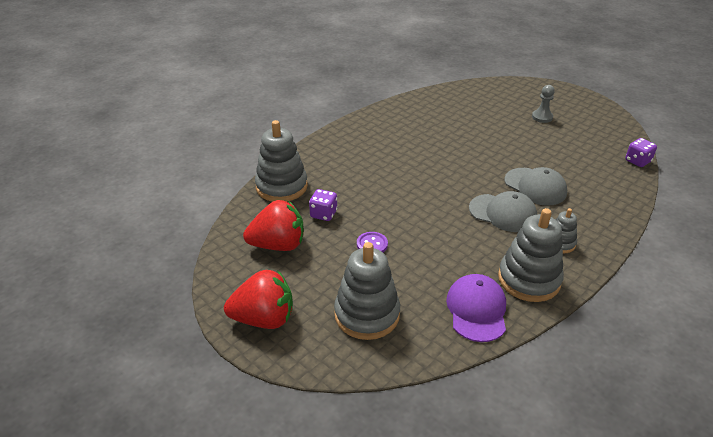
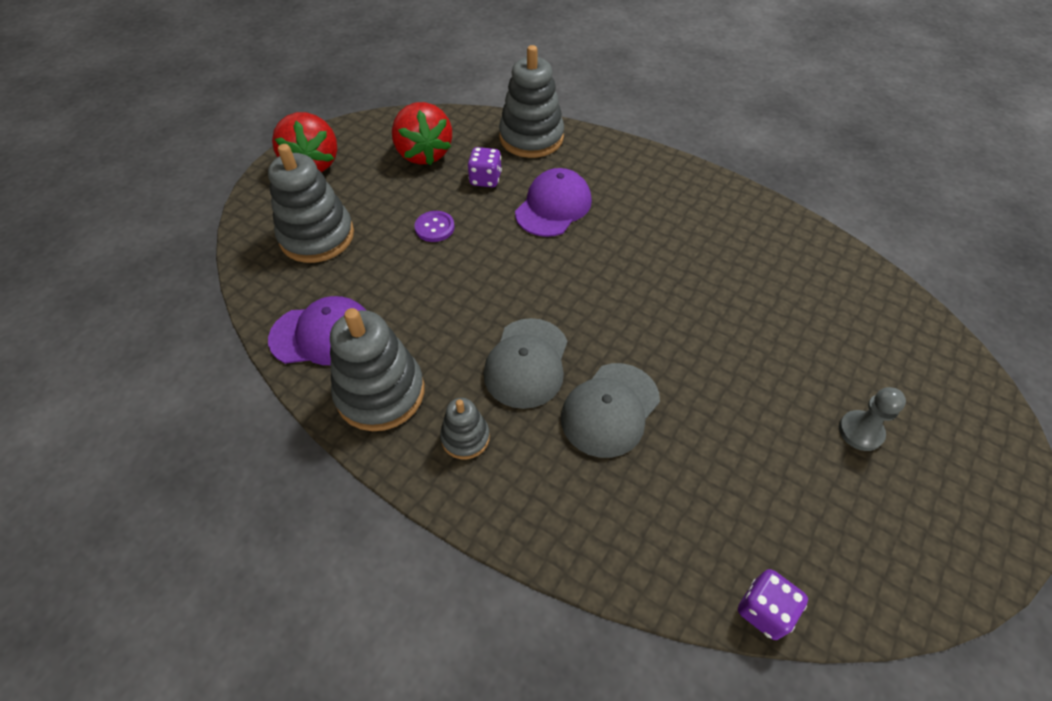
camera: 80 degrees right, 15 degrees up
none -> purple cap [515,168,592,237]

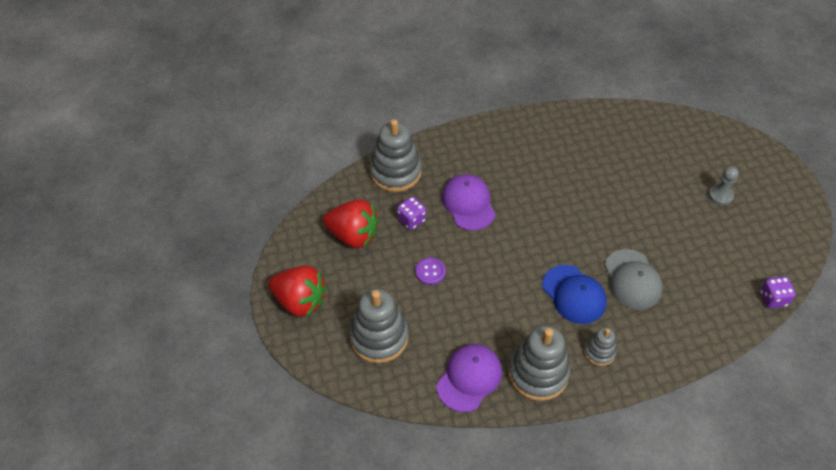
camera: 50 degrees left, 0 degrees up
grey cap [483,318,567,409] -> blue cap [542,265,607,324]

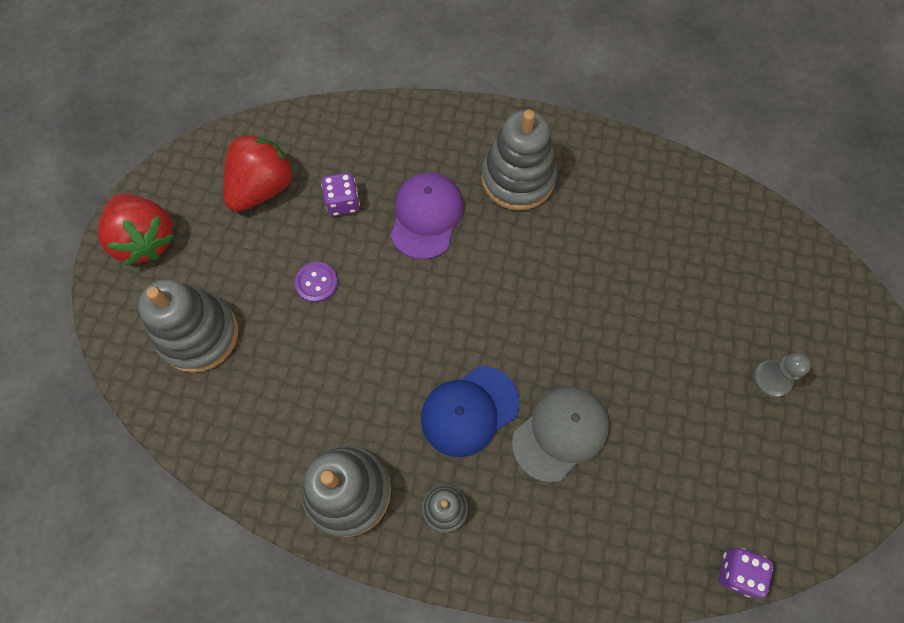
camera: 30 degrees right, 15 degrees up
red strawberry [323,199,379,248] -> red strawberry turned 105 degrees counterclockwise [223,133,295,212]
grey stacking toy [370,119,422,192] -> grey stacking toy moved to [481,110,557,211]
purple cap [437,344,502,412] -> none
blue cap [542,265,607,324] -> blue cap turned 60 degrees clockwise [421,366,519,457]
grey cap [605,249,663,310] -> grey cap turned 150 degrees counterclockwise [512,386,609,482]

